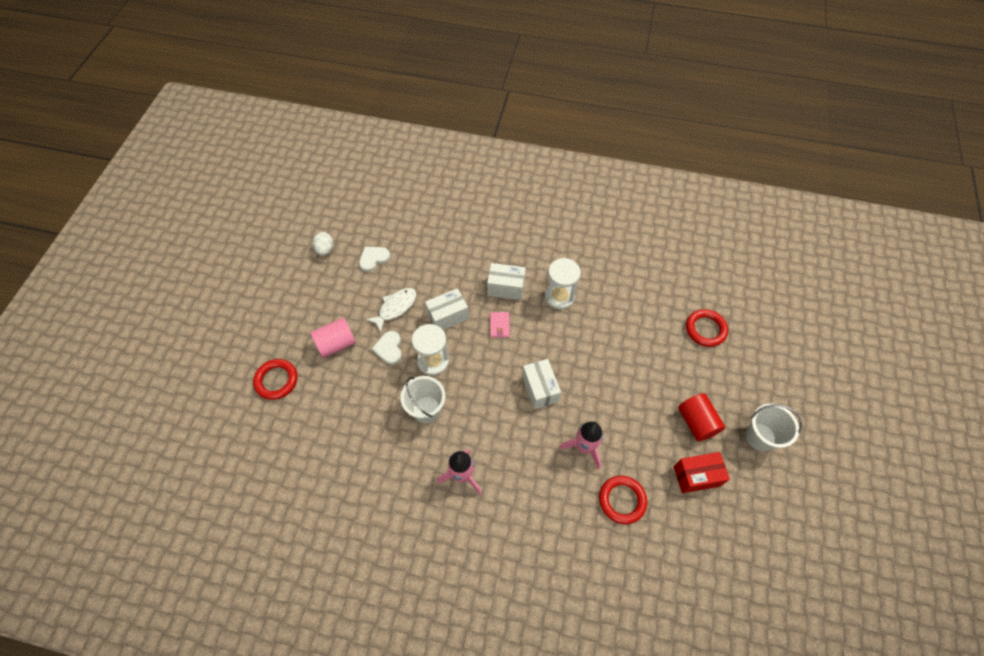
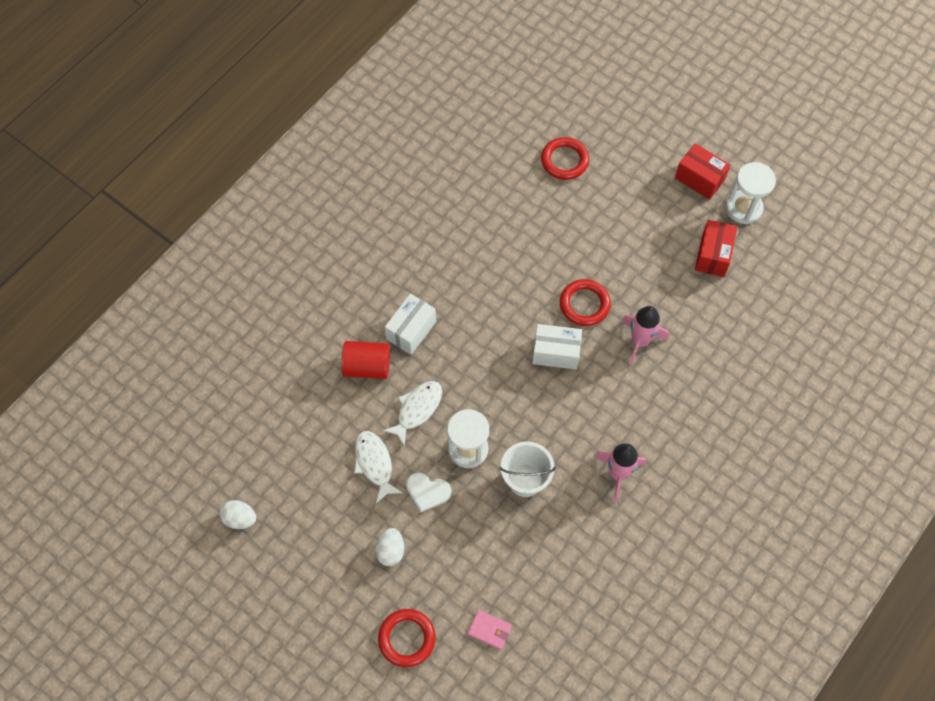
camera: 65 degrees left, 5 degrees up
pink cylinder [311,318,356,358] -> white egg [376,528,404,566]
white heart [359,247,390,272] -> none
white box [425,288,469,330] -> white fish [382,381,442,447]
pink wallet [490,312,510,338] -> pink wallet moved to [467,610,512,650]
white hourglass [545,258,581,310] -> white hourglass moved to [726,162,776,224]
red ring [599,476,647,524] -> red ring moved to [560,279,611,326]
red cylinder [678,393,725,442] -> red cylinder moved to [342,341,390,379]
white bucket [746,404,802,451] -> red box [675,143,730,200]

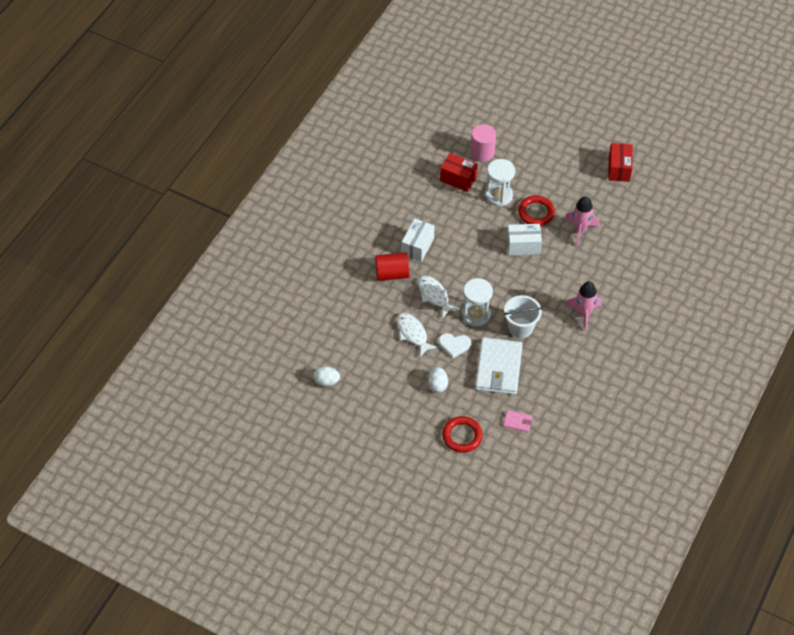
camera: 10 degrees left, 10 degrees down
white fish [382,381,442,447] -> white fish turned 60 degrees counterclockwise [418,276,459,317]
red ring [541,137,589,180] -> none
red box [675,143,730,200] -> red box moved to [440,153,478,192]
white hourglass [726,162,776,224] -> white hourglass moved to [485,159,515,206]
none -> pink cylinder [470,124,496,162]
none -> white wallet [475,337,523,395]

